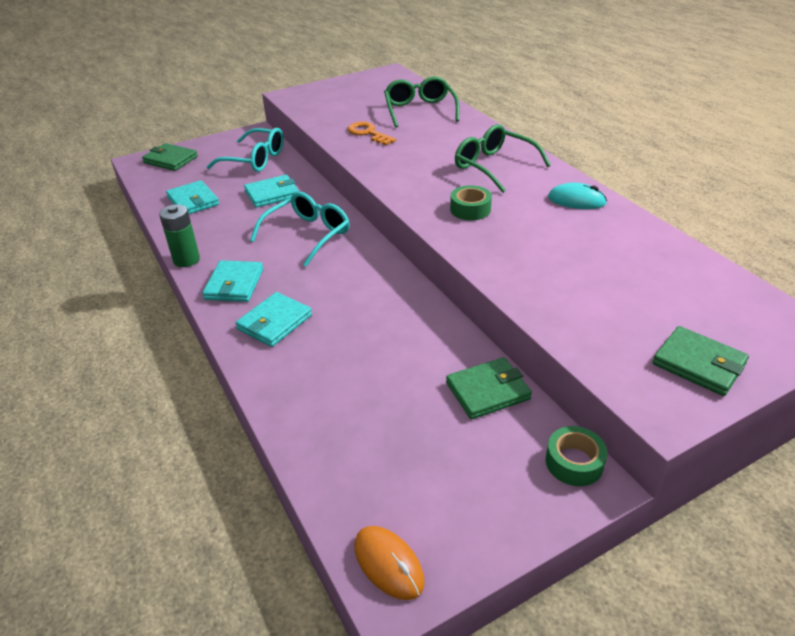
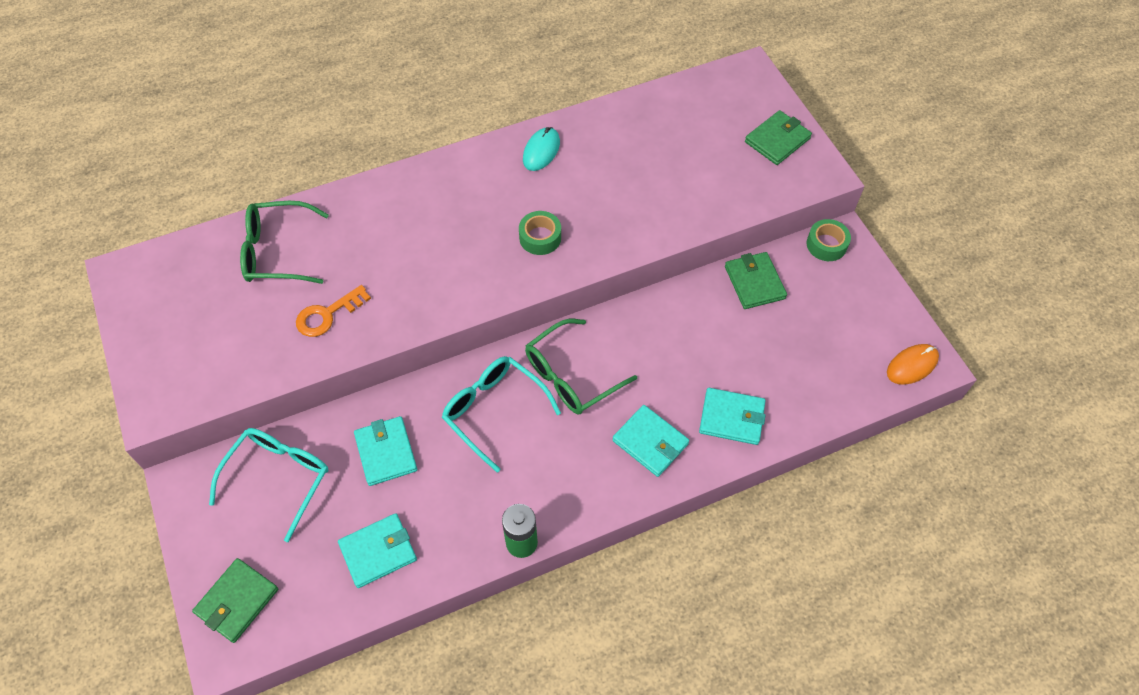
camera: 85 degrees left, 20 degrees up
turquoise wallet [202,260,263,302] -> turquoise wallet moved to [699,388,766,445]
green glasses [455,124,551,193] -> green glasses moved to [525,319,637,414]

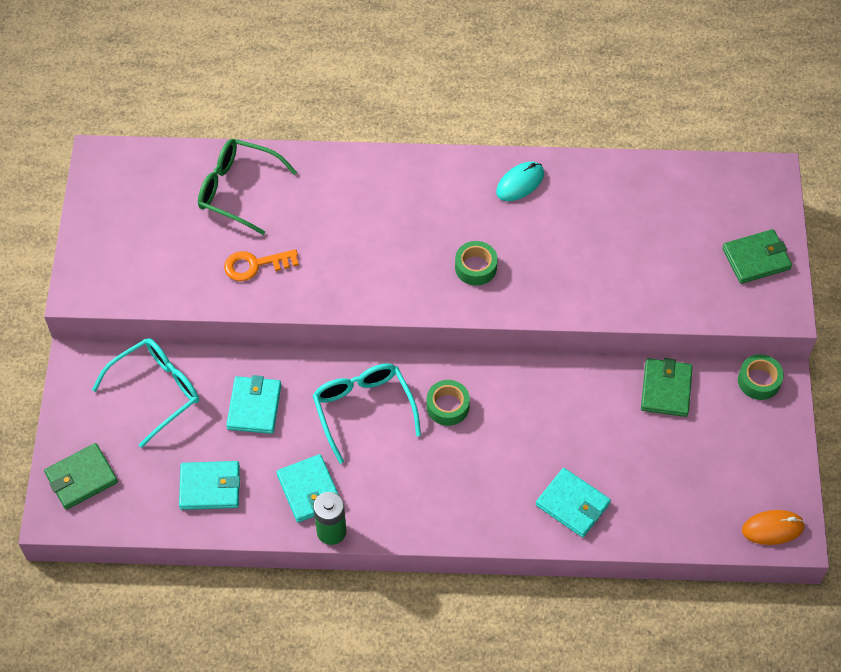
camera: 25 degrees right, 0 degrees up
green glasses [525,319,637,414] -> green tape [427,380,470,426]
turquoise wallet [612,405,689,477] -> turquoise wallet moved to [276,454,339,523]

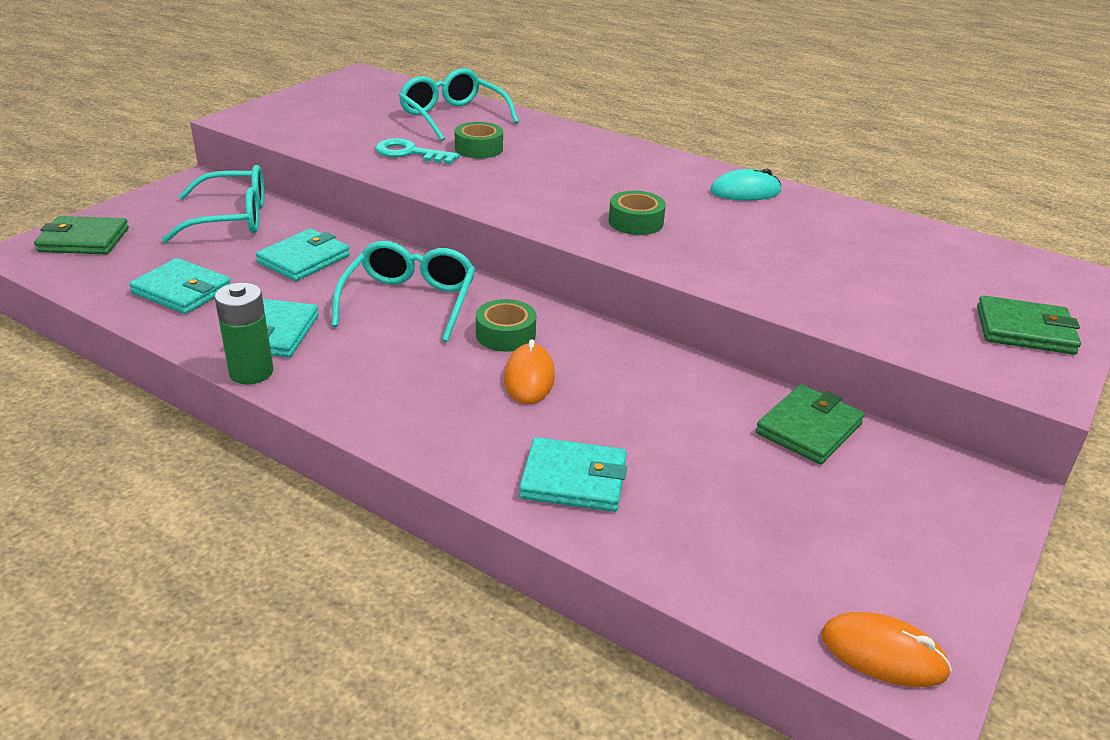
camera: 30 degrees right, 25 degrees down
green glasses [198,139,297,235] -> turquoise glasses [399,68,519,141]
orange key [224,249,299,281] -> turquoise key [375,138,460,164]
turquoise wallet [536,468,611,538] -> turquoise wallet turned 60 degrees counterclockwise [519,437,627,512]
green tape [738,354,784,400] -> green tape moved to [455,122,503,159]
none -> orange mouse [504,339,555,404]

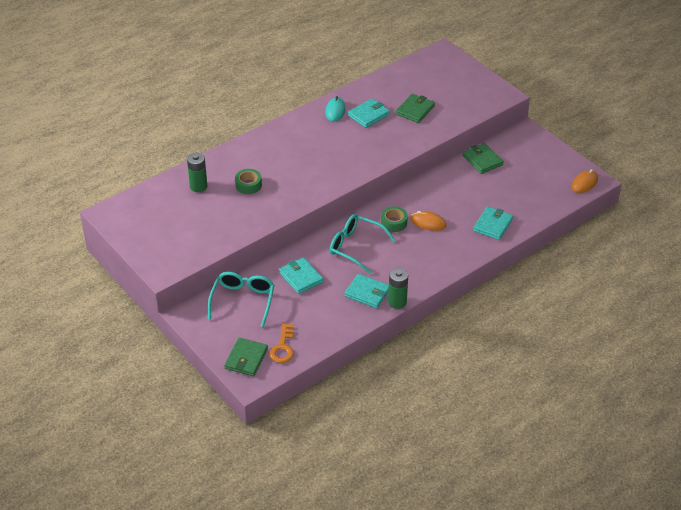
camera: 70 degrees left, 10 degrees up
turquoise wallet [129,258,231,314] -> turquoise wallet moved to [348,99,390,128]
turquoise key [375,138,460,164] -> none
turquoise glasses [399,68,519,141] -> green battery [187,153,207,192]
green tape [609,191,666,235] -> none
green wallet [977,295,1081,355] -> green wallet moved to [396,94,435,123]
none -> orange key [269,323,294,363]

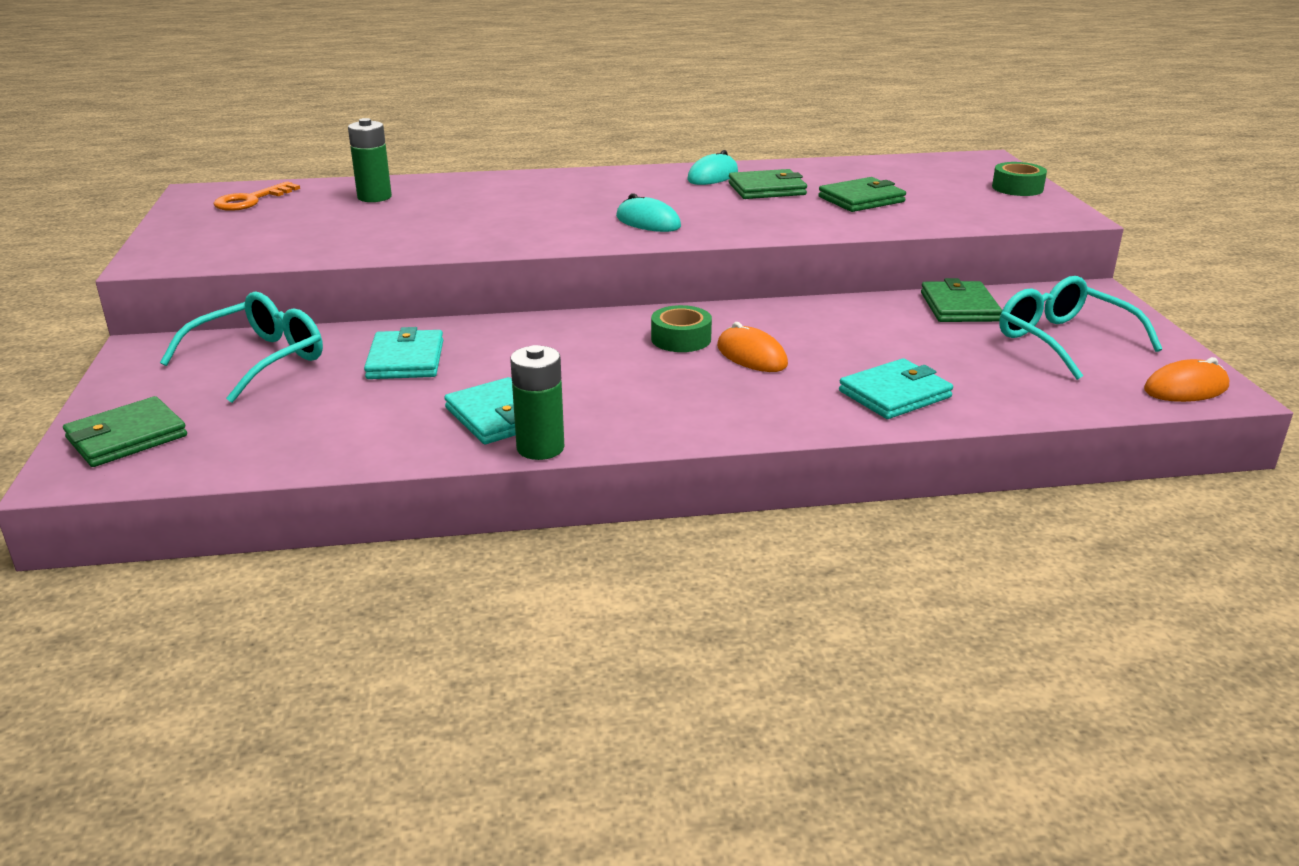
camera: 30 degrees right, 15 degrees down
green tape [235,169,262,194] -> green tape moved to [992,162,1047,196]
orange key [269,323,294,363] -> orange key moved to [213,181,300,211]
turquoise glasses [330,214,395,274] -> turquoise glasses moved to [999,276,1162,380]
turquoise wallet [348,99,390,128] -> green wallet [729,169,807,199]
none -> turquoise mouse [616,193,681,232]

